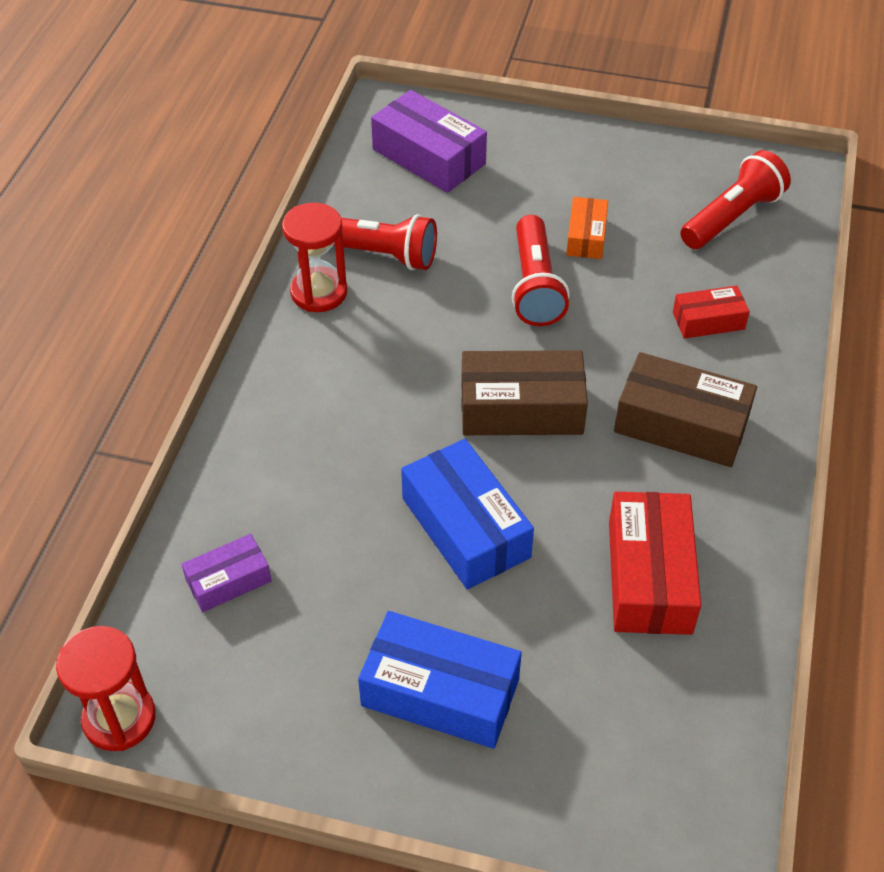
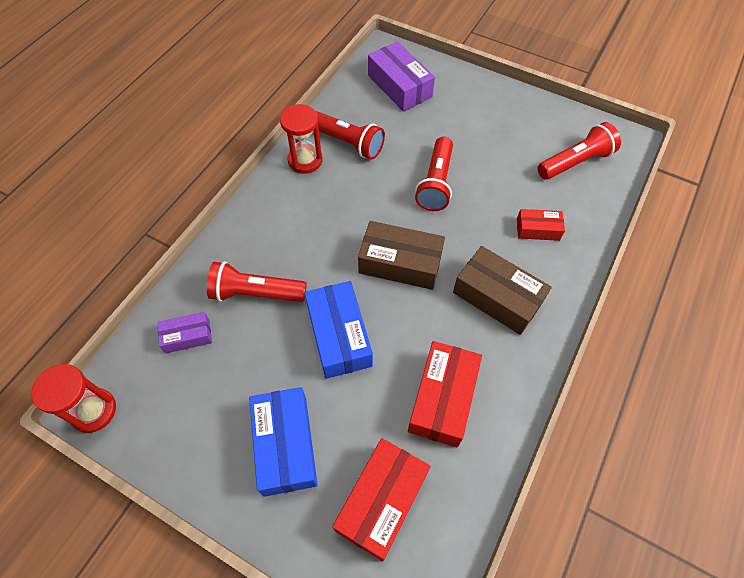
camera: 15 degrees right, 10 degrees up
blue box [358,611,522,749] -> blue box turned 45 degrees clockwise [249,387,318,497]
orange box [566,197,608,259] -> none
none -> red flashlight [207,261,307,302]
none -> red box [332,438,431,561]

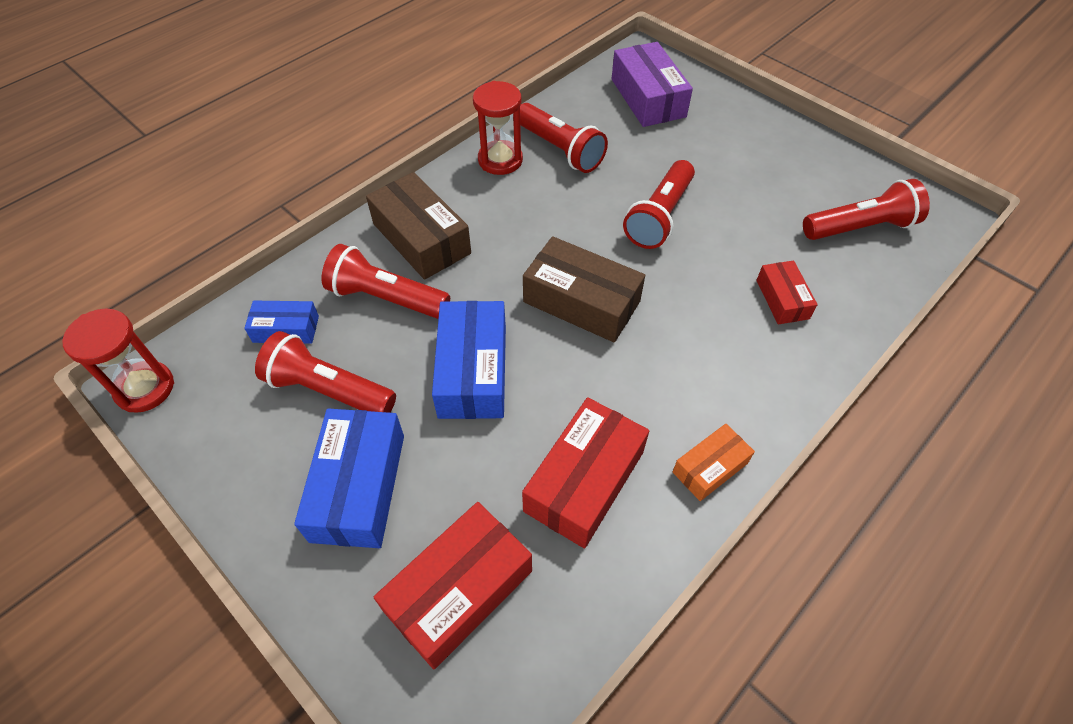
camera: 15 degrees right, 5 degrees down
purple box [157,312,212,353] -> blue box [244,301,319,344]
brown box [453,246,552,335] -> brown box moved to [366,172,471,280]
red box [517,209,565,241] -> red box turned 60 degrees clockwise [756,260,818,324]
none -> red flashlight [255,331,396,413]
none -> orange box [673,424,755,501]

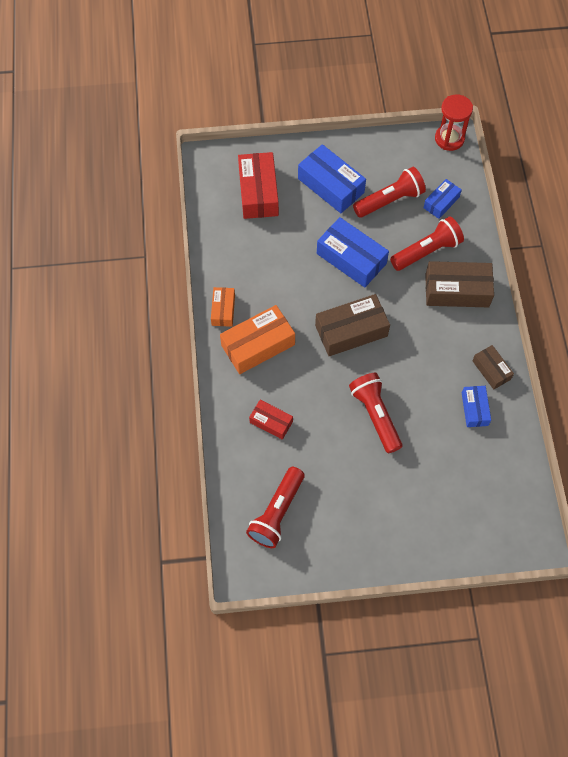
camera: 130 degrees right, 10 degrees up
red hourglass [473,81,523,175] -> brown box [472,345,514,390]
red flashlight [520,103,608,173] -> blue box [462,386,491,427]
red box [522,397,649,548] -> none
purple box [612,42,693,127] -> none
none -> orange box [220,305,295,374]

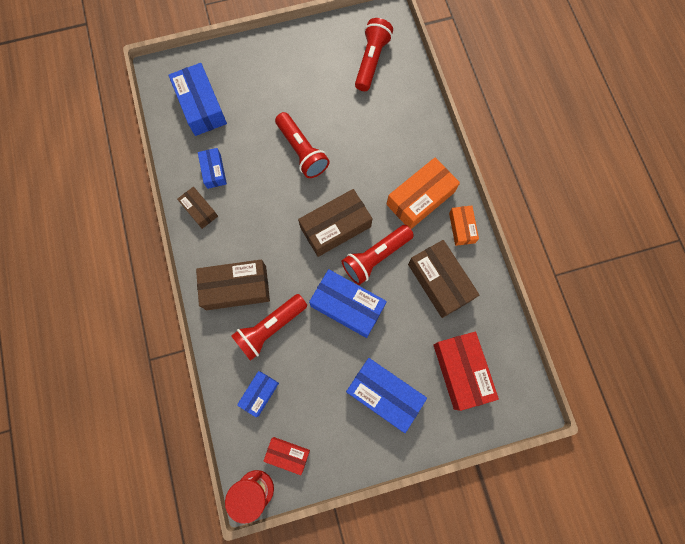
camera: 170 degrees right, 10 degrees up
red box [249,400,293,440] -> red box moved to [263,437,310,475]
red flashlight [353,167,426,218] -> red flashlight moved to [342,225,414,285]
none -> blue box [168,63,227,136]
none -> brown box [408,240,479,318]

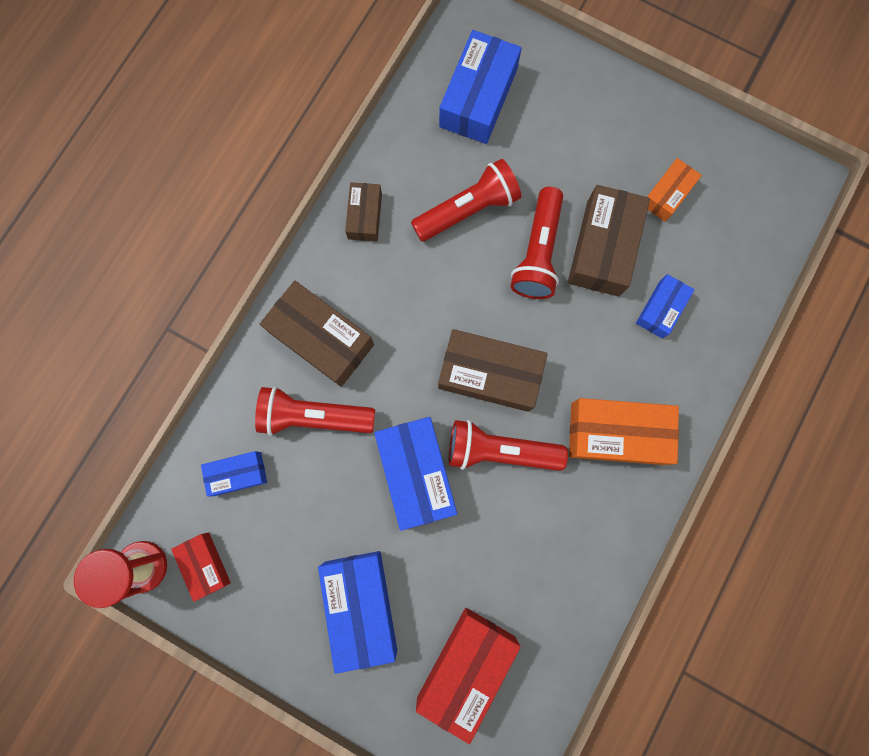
camera: 45 degrees right, 5 degrees up
blue box [198,148,227,189] -> blue box moved to [636,274,695,339]
red flashlight [355,18,393,91] -> red flashlight moved to [411,159,521,241]
brown box [408,240,479,318] -> brown box moved to [568,185,650,296]
orange box [449,206,479,246] -> orange box moved to [647,158,702,222]

